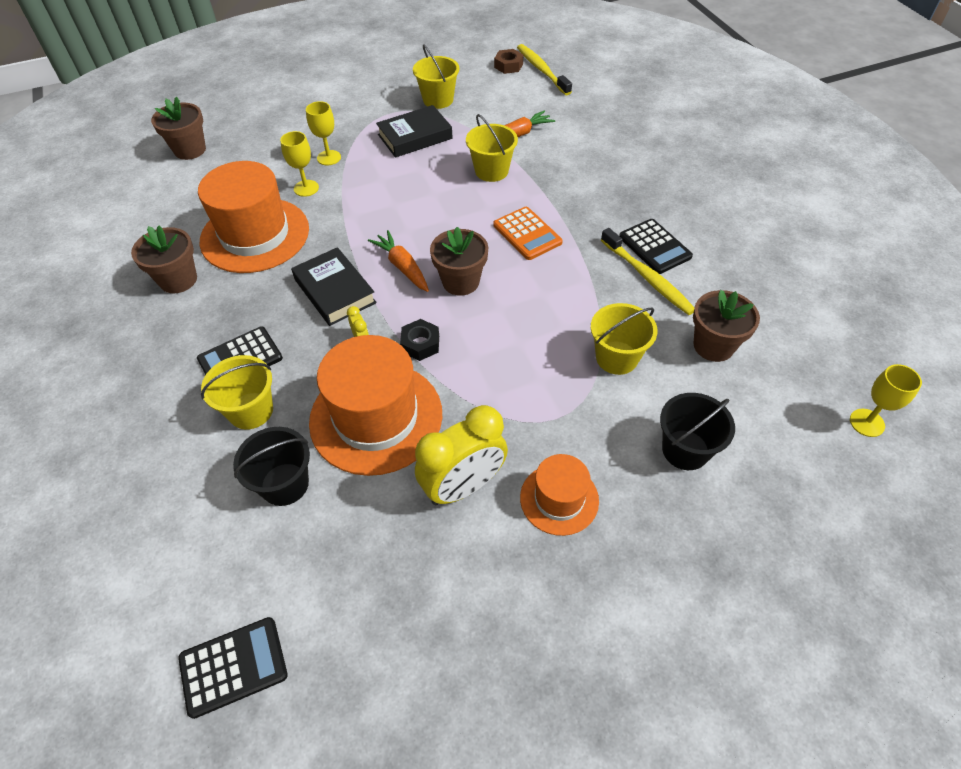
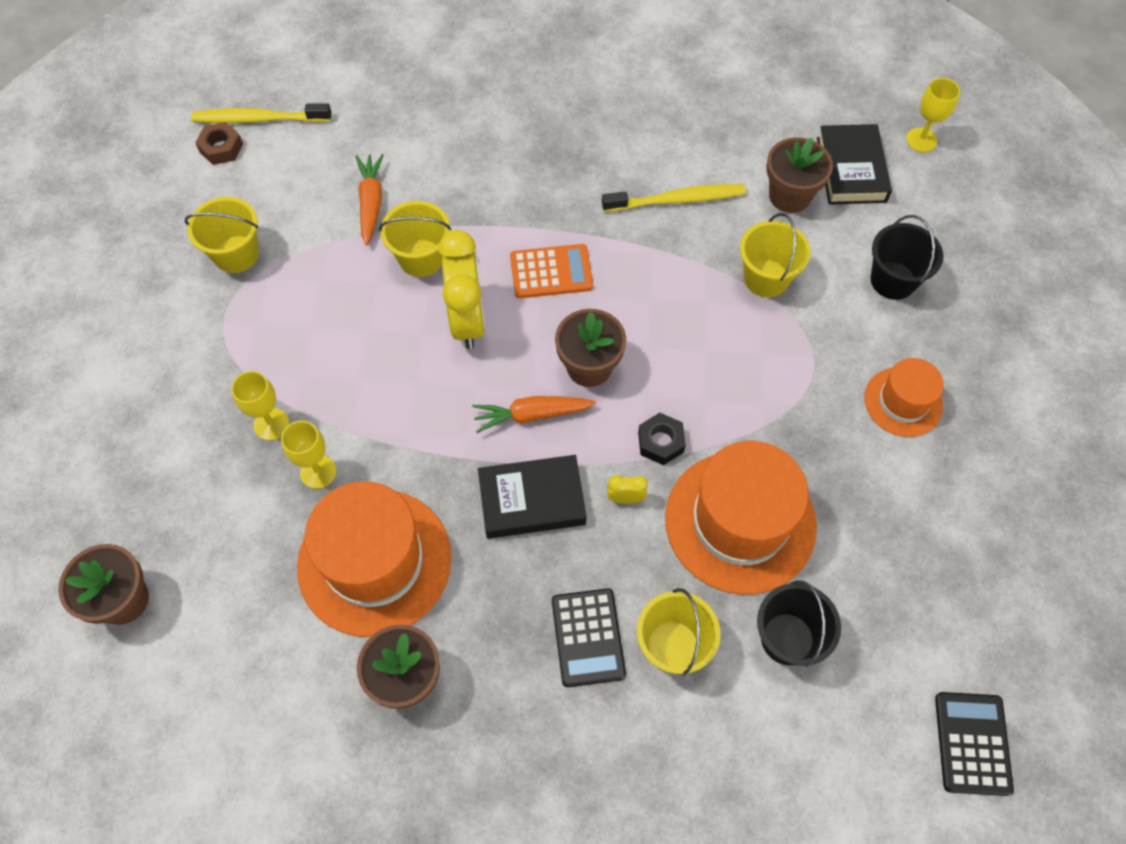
camera: 65 degrees left, 10 degrees up
black book [376,105,453,158] -> black book moved to [817,124,892,205]
yellow clock [415,405,508,505] -> yellow clock moved to [439,230,485,349]
black calculator [619,219,693,274] -> none

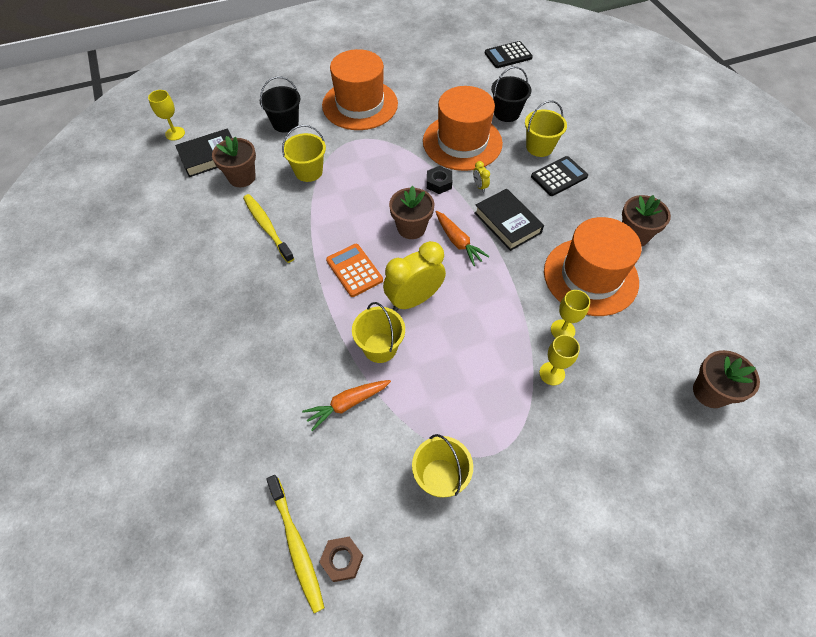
camera: 115 degrees left, 5 degrees down
orange hat [864,358,944,437] -> orange hat [322,49,398,130], size x1.83

